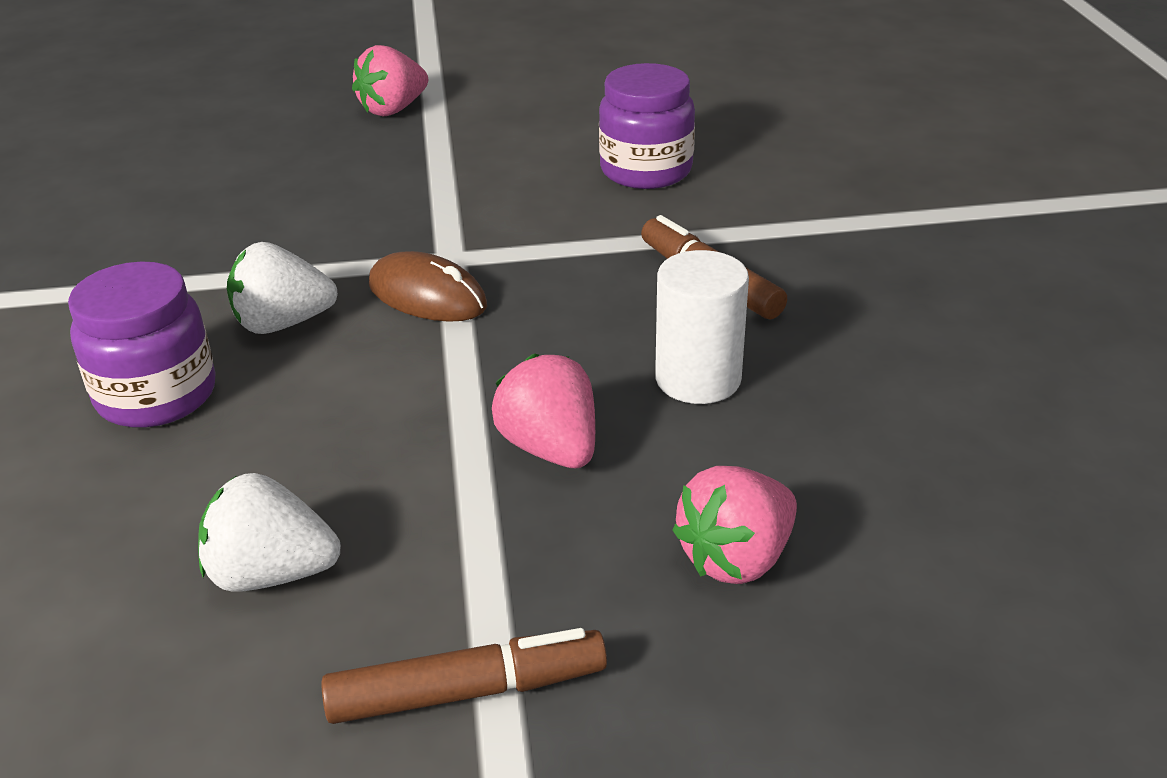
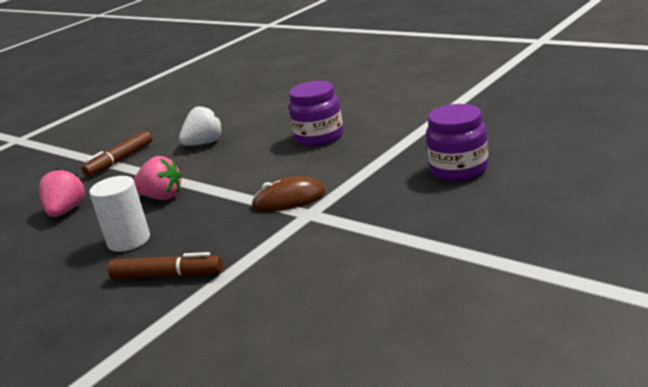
camera: 140 degrees right, 10 degrees down
white strawberry [227,242,338,334] -> none
pink strawberry [352,45,428,116] -> none
purple jar [599,63,695,189] -> purple jar moved to [426,104,488,181]

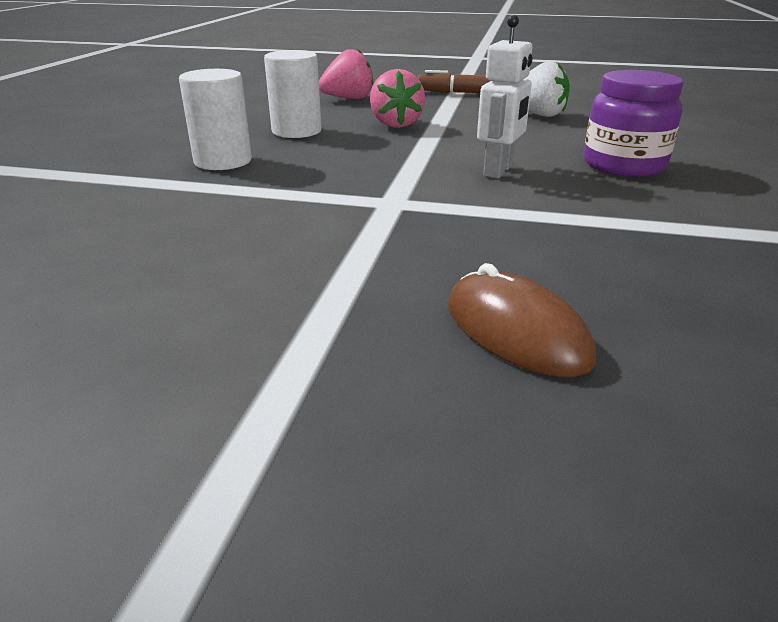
camera: 60 degrees right, 5 degrees up
brown marker [108,252,223,279] -> white cylinder [179,69,252,170]
brown mouse [251,176,326,212] -> brown mouse moved to [448,263,596,377]
purple jar [426,104,488,181] -> none
none -> white robot [477,15,533,178]

